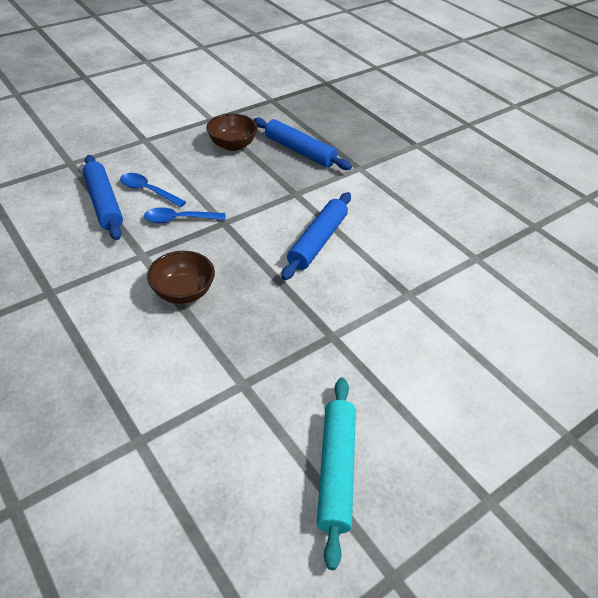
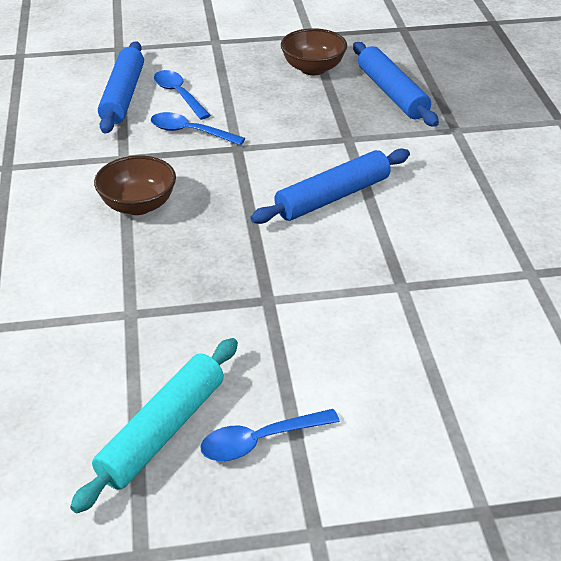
camera: 30 degrees right, 5 degrees down
none -> blue spoon [200,409,340,461]

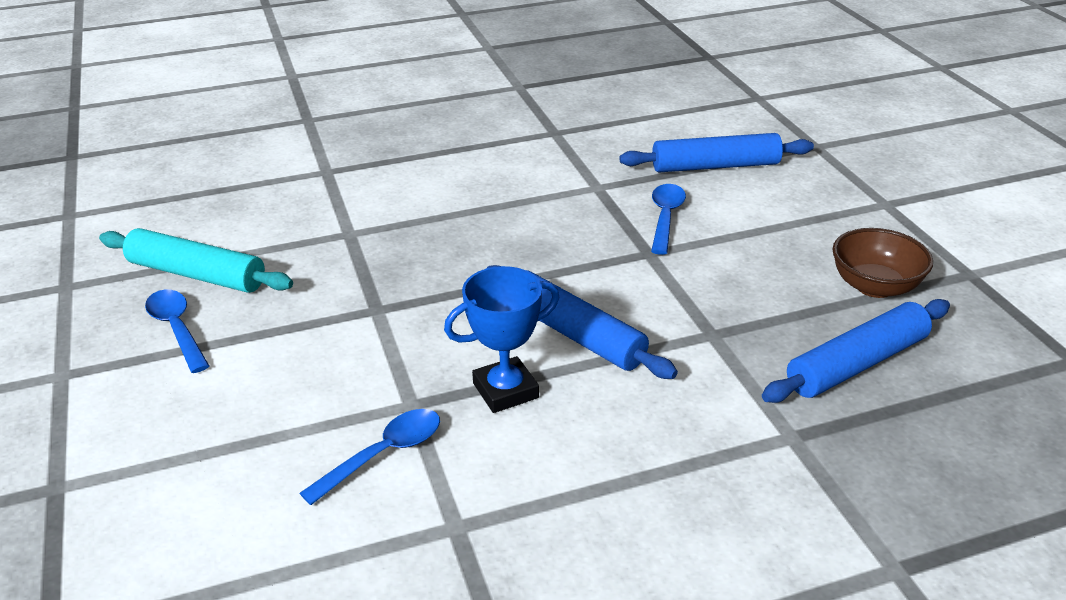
camera: 80 degrees right, 5 degrees down
brown bowl [94,155,176,215] -> none
blue spoon [154,70,211,120] -> blue spoon moved to [300,409,440,505]
none -> blue trophy [444,266,560,413]

